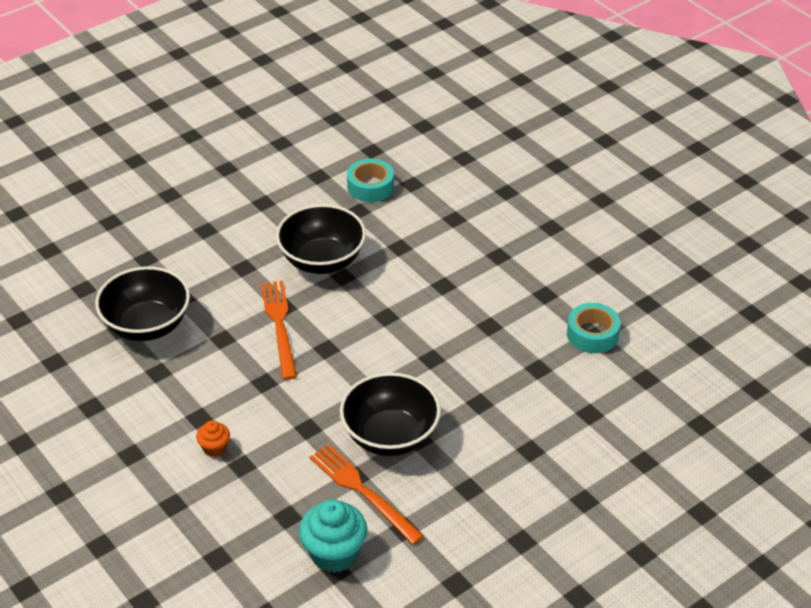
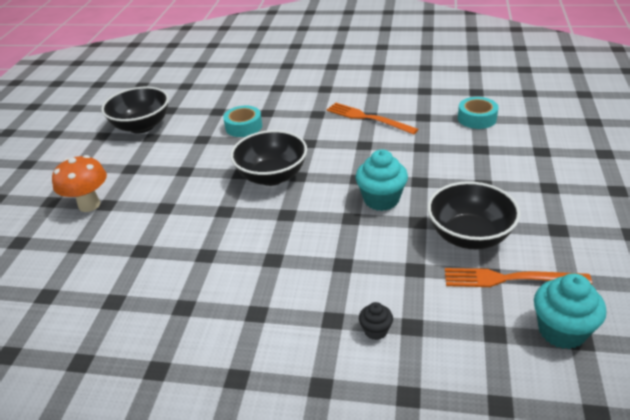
camera: 40 degrees left, 5 degrees down
black bowl [95,266,190,341] -> black bowl moved to [101,87,169,134]
orange cupcake [196,420,230,457] -> black cupcake [359,302,393,340]
orange fork [261,281,297,380] -> orange fork moved to [326,102,418,135]
none -> orange mushroom [52,155,107,212]
none -> turquoise cupcake [355,149,408,211]

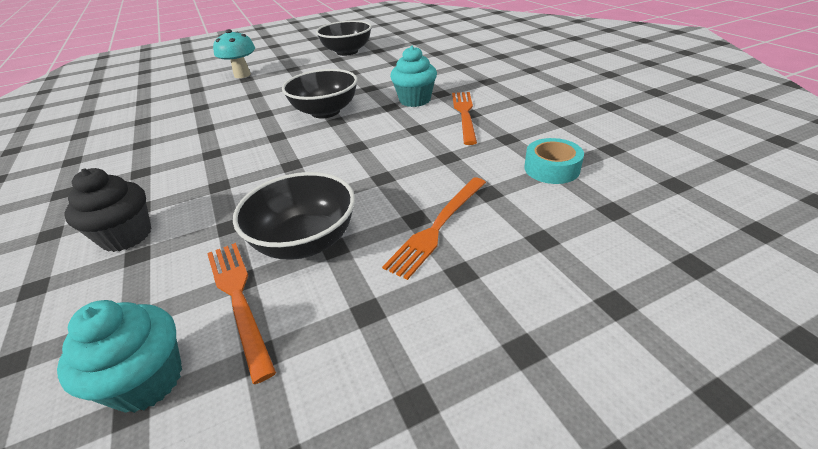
camera: 55 degrees right, 0 degrees up
orange mushroom [52,155,107,212] -> turquoise mushroom [213,29,255,78]
turquoise tape [223,106,262,137] -> none
turquoise cupcake [355,149,408,211] -> turquoise cupcake moved to [390,46,437,107]
black cupcake [359,302,393,340] -> black cupcake [65,168,151,252], size x1.90
none -> orange fork [382,177,486,280]

